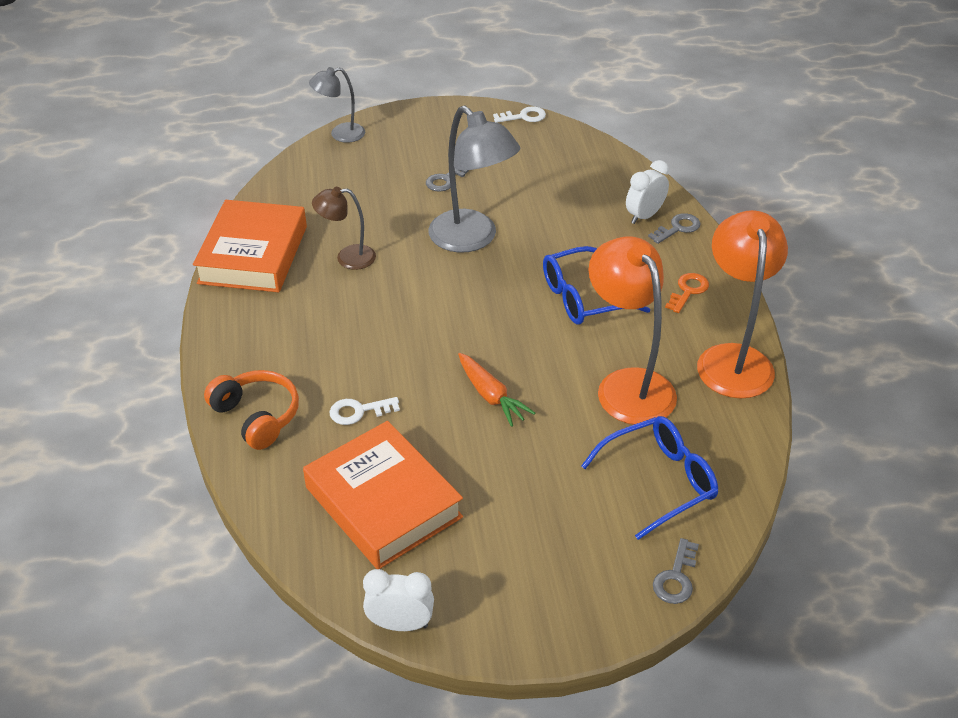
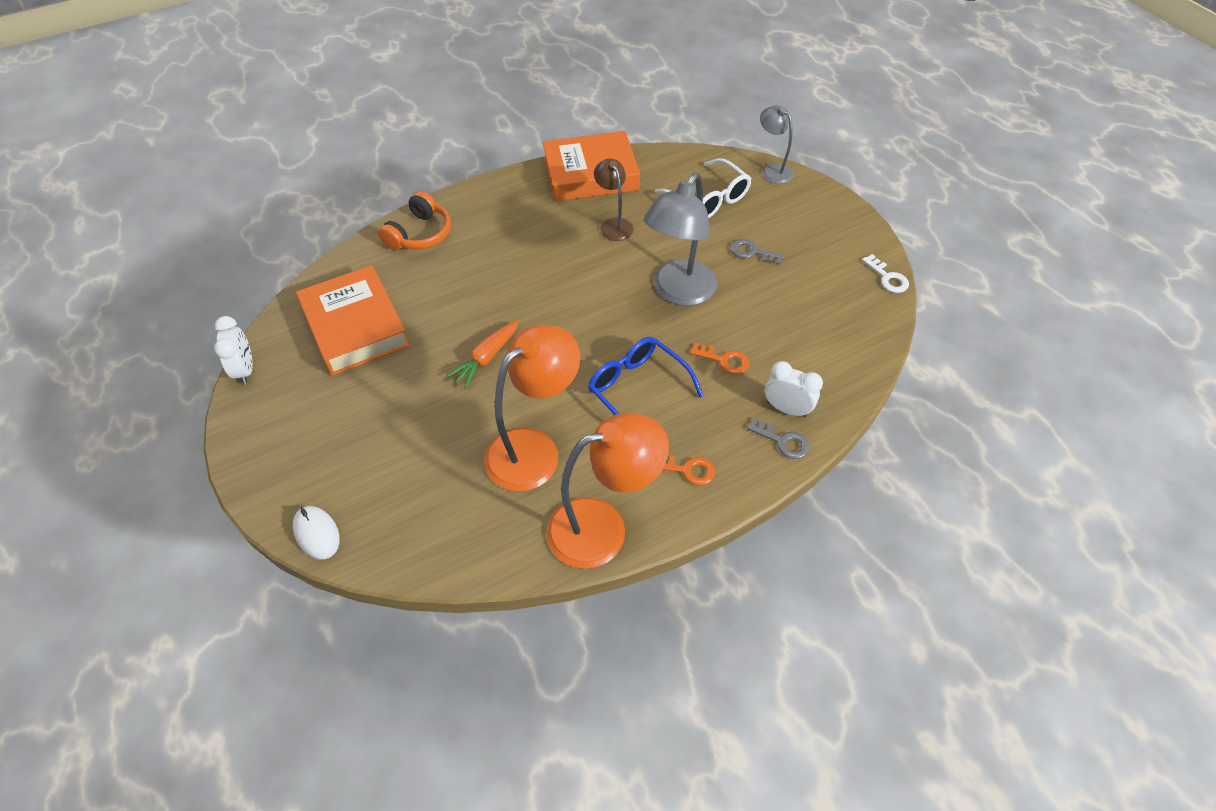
camera: 70 degrees right, 10 degrees up
orange book [303,421,463,569] -> orange book turned 60 degrees counterclockwise [296,265,410,376]
white key [330,397,400,425] -> none
blue glasses [581,416,718,540] -> none
grey key [653,538,699,604] -> white mouse [293,506,340,560]
none -> white glasses [655,158,752,218]
none -> orange key [690,342,749,374]

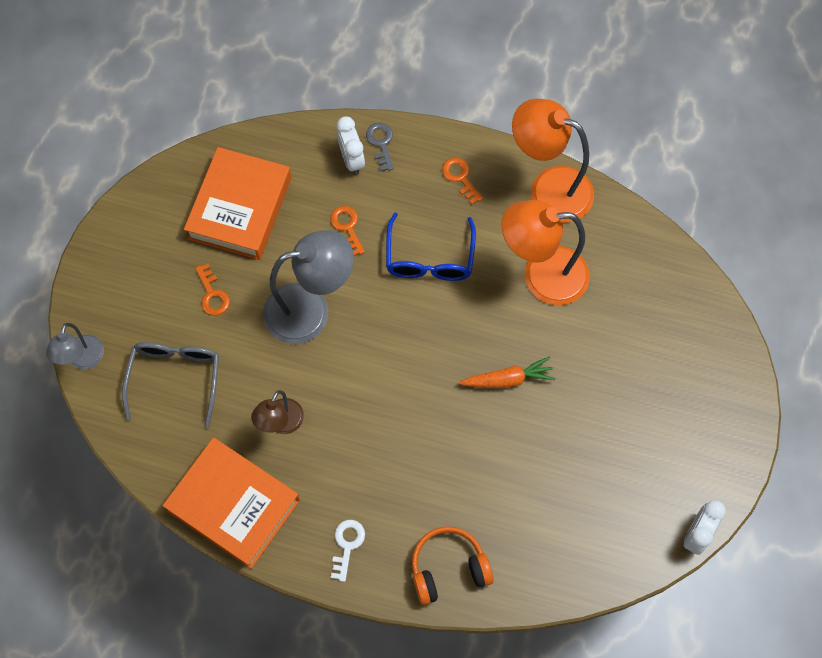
camera: 135 degrees left, 15 degrees up
white mouse [293,506,340,560] -> none
orange book [296,265,410,376] -> orange book moved to [184,147,292,260]
white glasses [655,158,752,218] -> grey glasses [122,342,219,428]
grey key [730,239,785,265] -> orange key [195,263,230,316]
white key [862,254,909,293] -> white key moved to [331,520,365,582]

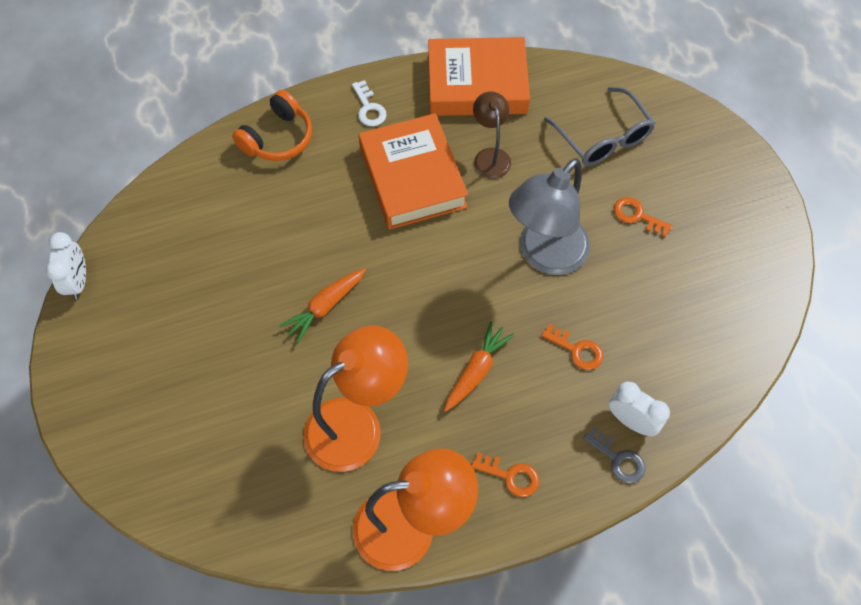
camera: 145 degrees right, 5 degrees down
grey lamp [46,323,104,369] -> none
orange book [184,147,292,260] -> orange book moved to [359,113,468,230]
blue glasses [386,213,476,281] -> orange carrot [444,321,515,412]

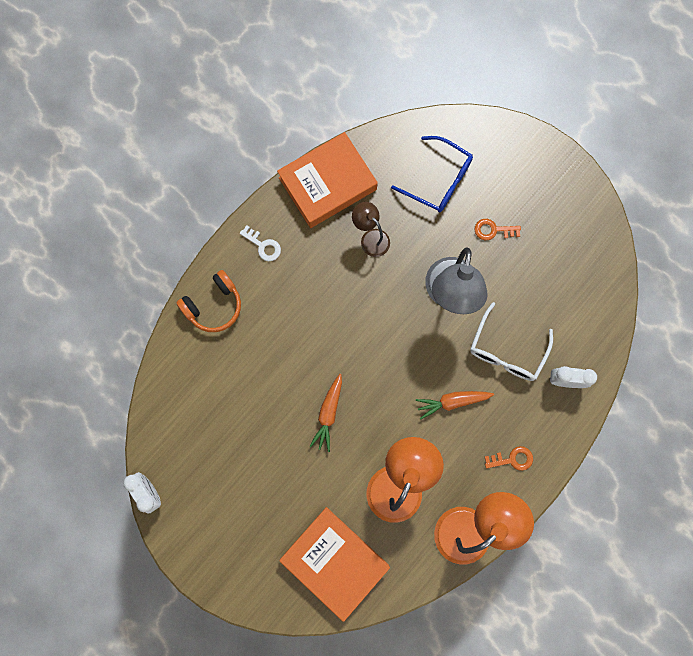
camera: 30 degrees left, 15 degrees up
orange headphones [232,90,312,161] -> orange headphones turned 45 degrees clockwise [176,270,241,332]
orange book [359,113,468,230] -> orange book moved to [279,507,390,622]
orange carrot [444,321,515,412] -> orange carrot turned 105 degrees counterclockwise [416,391,494,420]
orange key [541,324,603,370] -> white glasses [470,302,553,381]
grey glasses [544,87,655,166] -> blue glasses [391,136,473,212]
grey key [583,427,646,483] -> none

